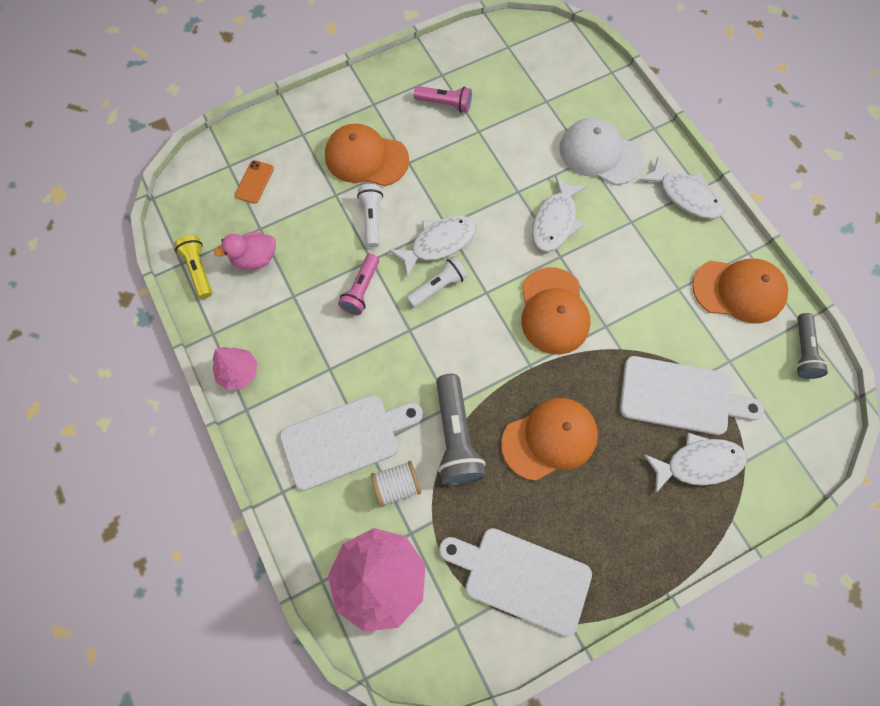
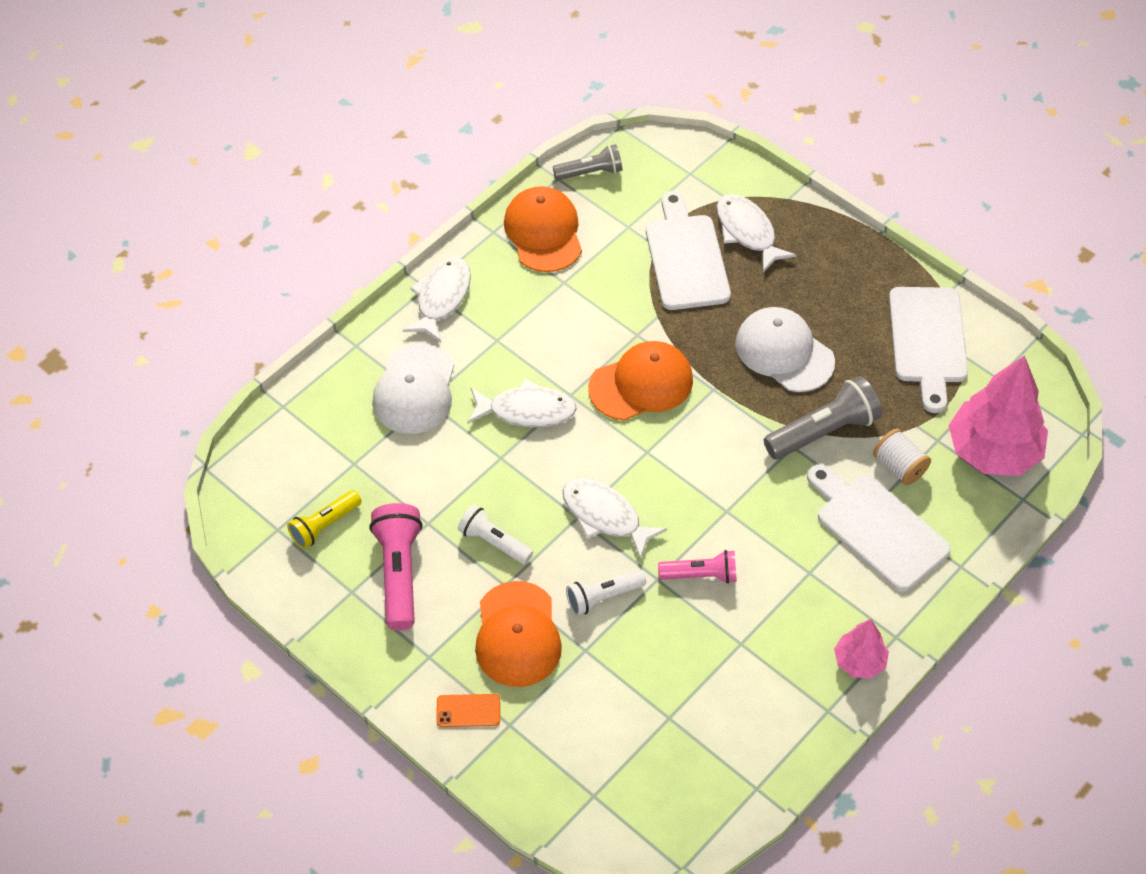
camera: 110 degrees left, 15 degrees down
yellow flashlight [174,235,212,299] -> yellow flashlight moved to [287,490,362,549]
pink duck [214,232,276,270] -> none
orange phone [235,160,274,204] -> orange phone moved to [436,694,500,727]
white flashlight [407,256,468,307] -> white flashlight moved to [458,505,533,564]
pink flashlight [414,86,472,113] -> pink flashlight [369,503,423,631], size x1.58
orange cap [501,398,598,481] -> white cap [735,307,835,392]

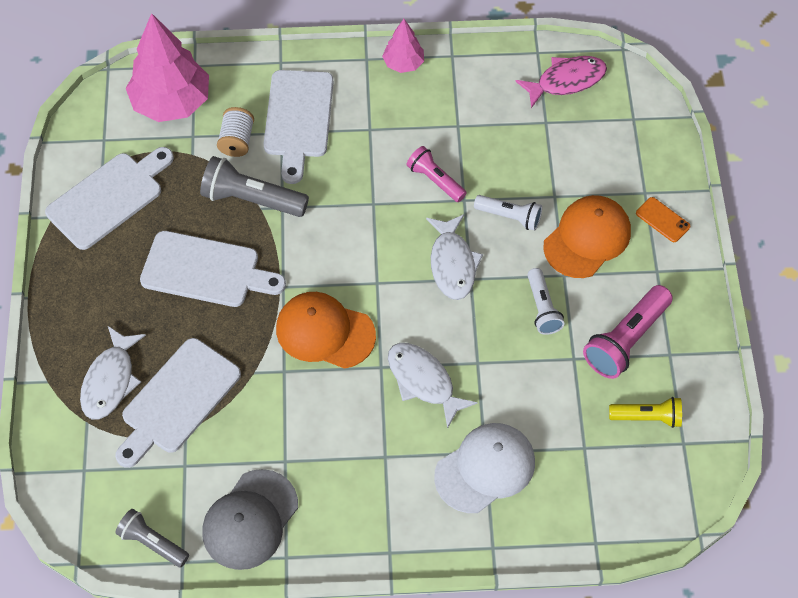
camera: 135 degrees left, 5 degrees up
white fish [403,257,471,342] -> none
orange cap [504,186,582,272] -> grey cap [202,469,298,570]
white cap [735,307,835,392] -> white cutting board [140,231,286,307]
none -> pink fish [515,56,607,108]

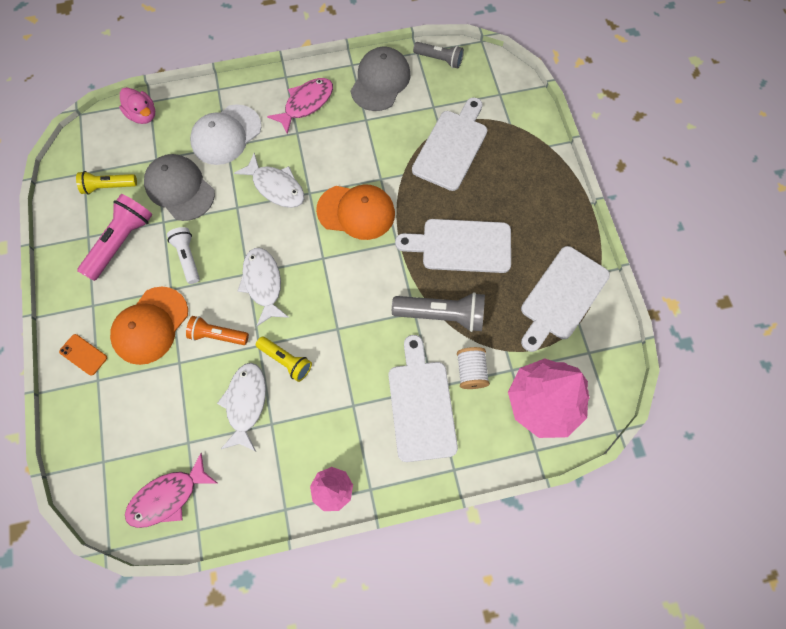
camera: 170 degrees right, 10 degrees up
white fish [80,326,146,420] -> white fish moved to [217,363,266,451]
pink flashlight [407,146,467,202] -> yellow flashlight [256,337,312,382]
white flashlight [474,195,542,231] -> orange flashlight [186,316,249,345]
none -> pink duck [119,87,155,124]
none -> grey cap [144,154,215,221]
none -> pink fish [267,78,333,134]

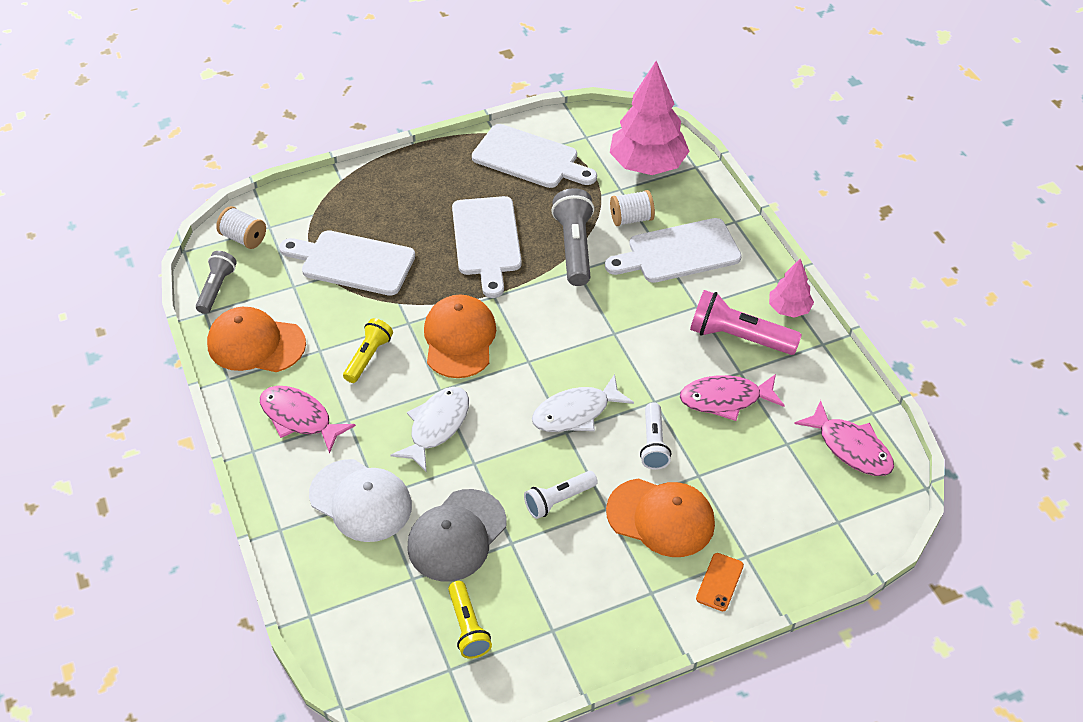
camera: 100 degrees left, 20 degrees down
pink flashlight [77,194,153,281] -> pink flashlight moved to [690,290,802,355]
pink duck [119,87,155,124] -> none
orange flashlight [186,316,249,345] -> white flashlight [640,402,671,470]
white fish [217,363,266,451] -> pink fish [680,374,785,421]
yellow flashlight [256,337,312,382] -> yellow flashlight moved to [343,318,393,383]
grey cap [351,47,410,111] -> orange cap [207,307,306,372]
none -> white spool [216,206,266,249]

